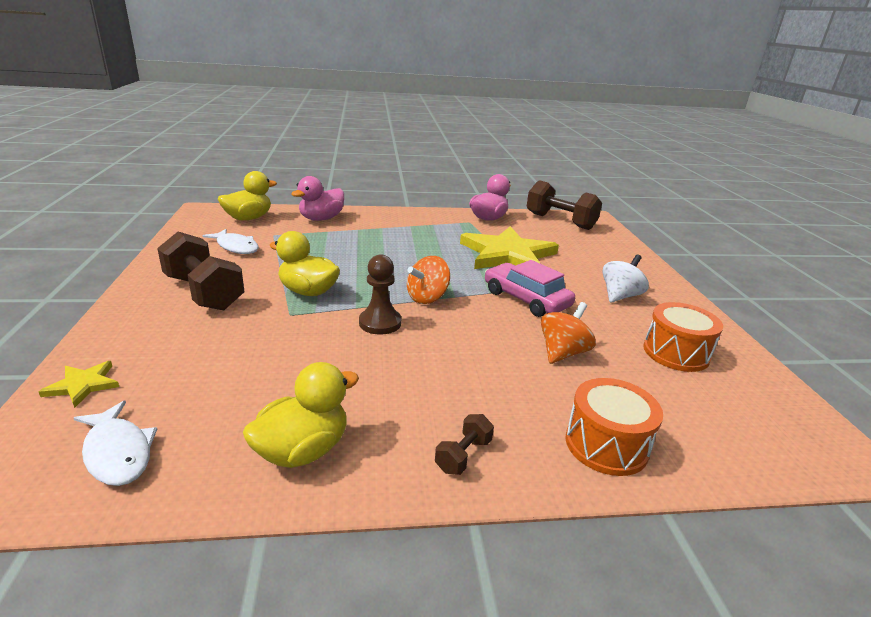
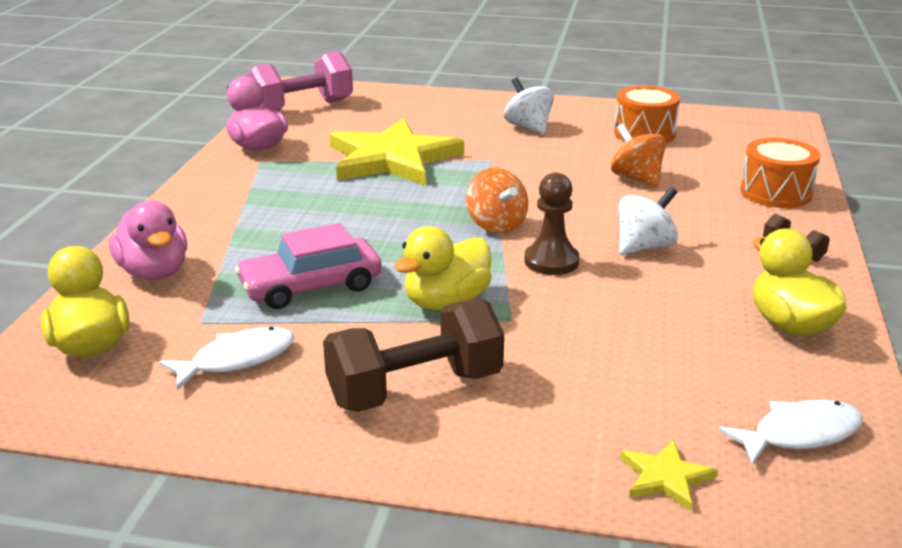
camera: 70 degrees left, 0 degrees up
pink car [485,260,575,317] -> pink car moved to [235,223,382,309]
brown dumbbell [527,180,602,230] -> pink dumbbell [246,51,353,111]
none -> white spinning top [619,187,678,255]

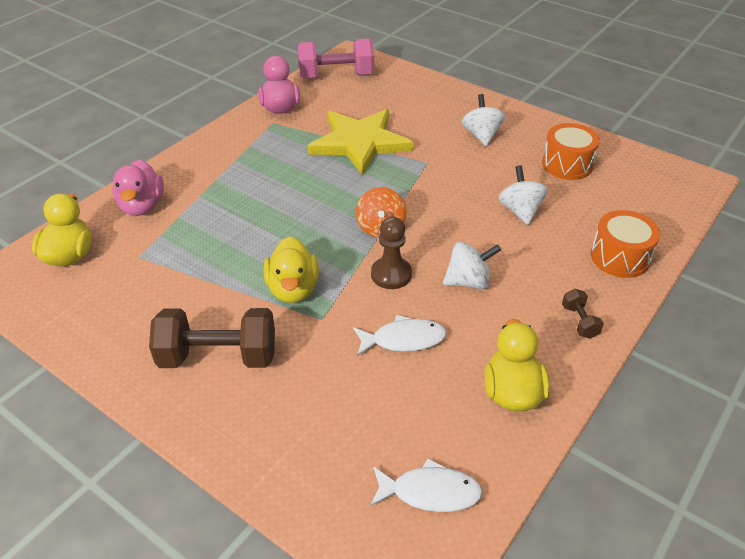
camera: 25 degrees right, 15 degrees up
white fish [159,327,294,390] -> white fish moved to [353,315,447,356]
pink car [235,223,382,309] -> none
yellow duck [394,226,492,310] -> yellow duck turned 75 degrees counterclockwise [264,236,319,303]
orange spinning top [611,123,666,187] -> white spinning top [499,165,548,225]
yellow star [621,440,718,511] -> none

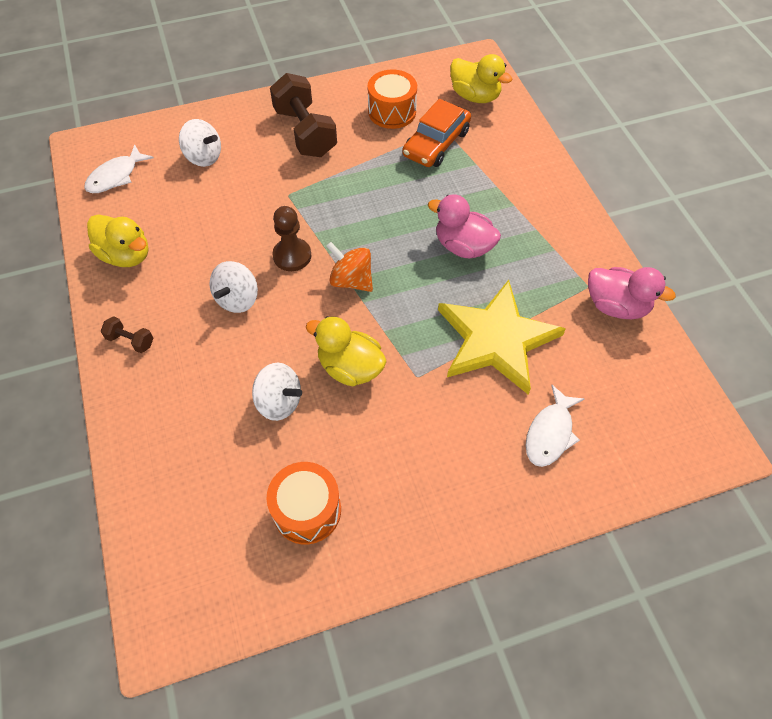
camera: 125 degrees right, 15 degrees up
pink duck [112,159,164,216] -> pink duck moved to [428,194,501,258]
brown dumbbell [149,308,275,368] -> brown dumbbell turned 60 degrees counterclockwise [270,73,337,157]
yellow duck [264,236,319,303] -> yellow duck moved to [306,316,387,386]
pink dumbbell [298,39,374,78] -> none
white fish [353,315,447,356] -> white fish moved to [525,385,584,467]
white spinning top [462,94,506,146] -> white spinning top moved to [179,119,221,167]
orange drum [591,210,660,278] -> orange drum moved to [368,69,417,129]
none -> orange car [402,99,471,167]

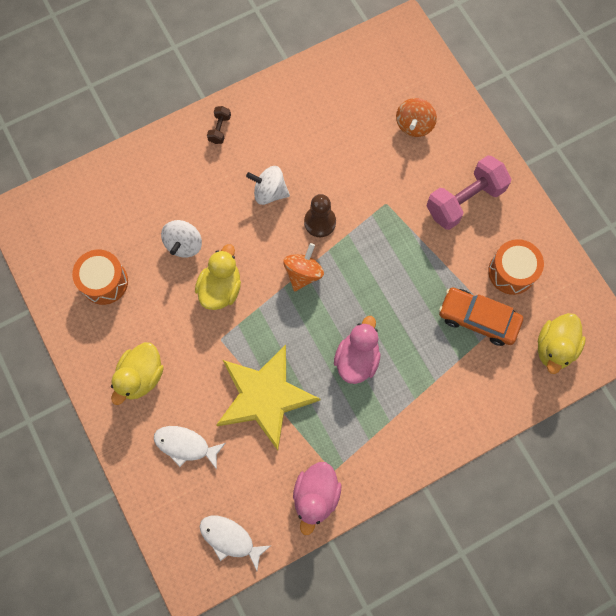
camera: 80 degrees right, 15 degrees up
white fish [84,144,154,193] -> white fish moved to [200,516,272,571]
yellow duck [87,215,149,267] -> yellow duck moved to [111,342,164,405]
white spinning top [179,119,221,167] -> orange spinning top [396,98,437,137]
brown dumbbell [270,73,337,157] -> pink dumbbell [426,155,511,230]

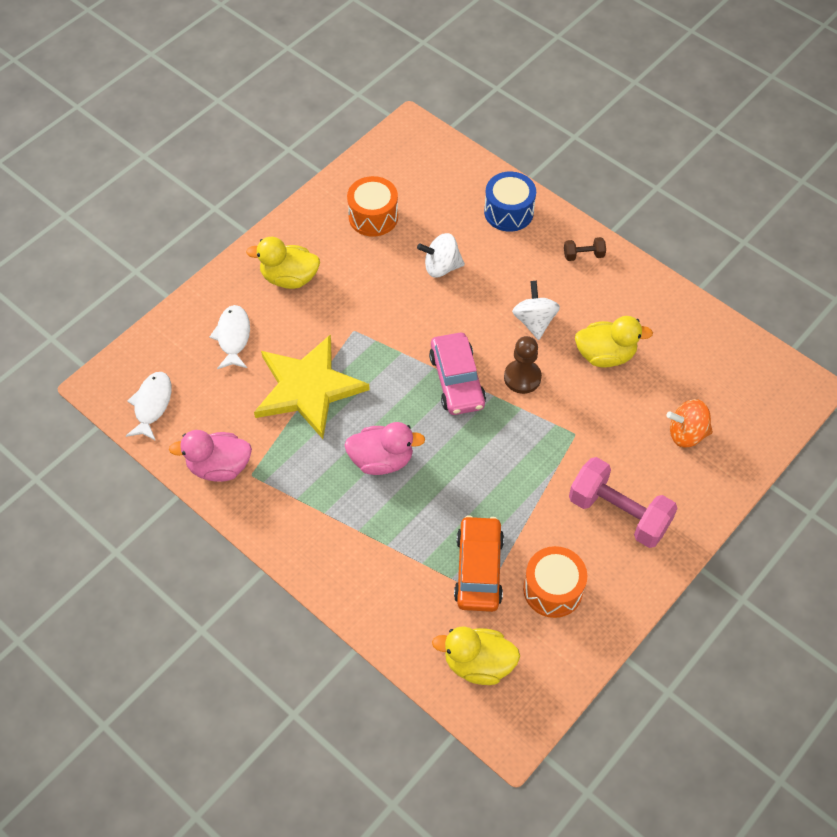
camera: 70 degrees right, 15 degrees down
yellow duck [195,244,241,310] -> yellow duck moved to [575,316,653,368]
orange spinning top [283,243,324,292] -> pink car [429,333,486,415]
none -> blue drum [484,172,536,232]

